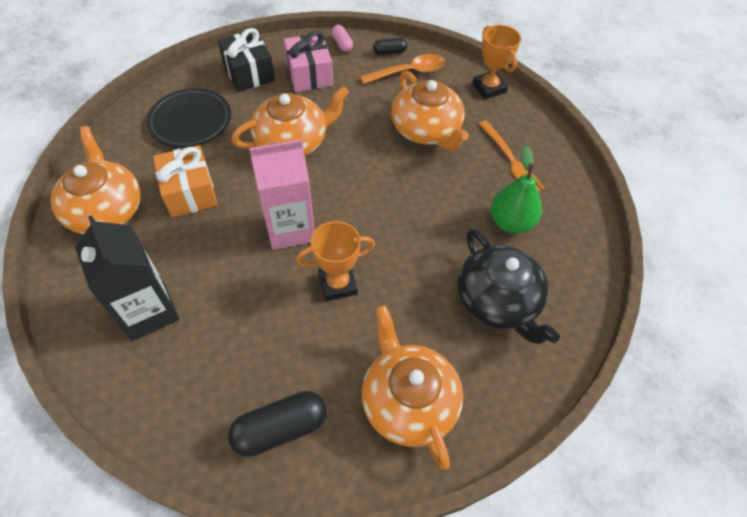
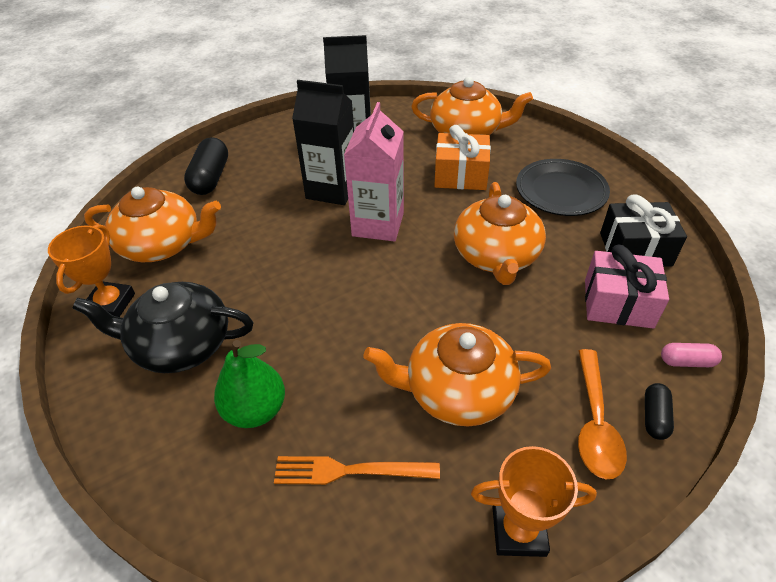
camera: 120 degrees right, 10 degrees down
orange trophy [296,221,375,301] -> orange trophy moved to [48,224,135,317]
none -> black carton [292,80,354,205]

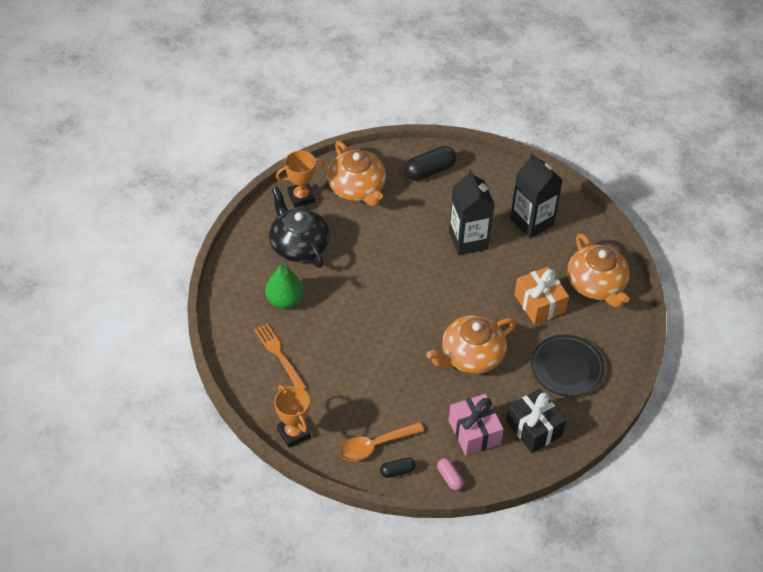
camera: 55 degrees right, 5 degrees up
pink carton [344,102,404,242] -> none
orange teapot [363,323,551,426] -> none

